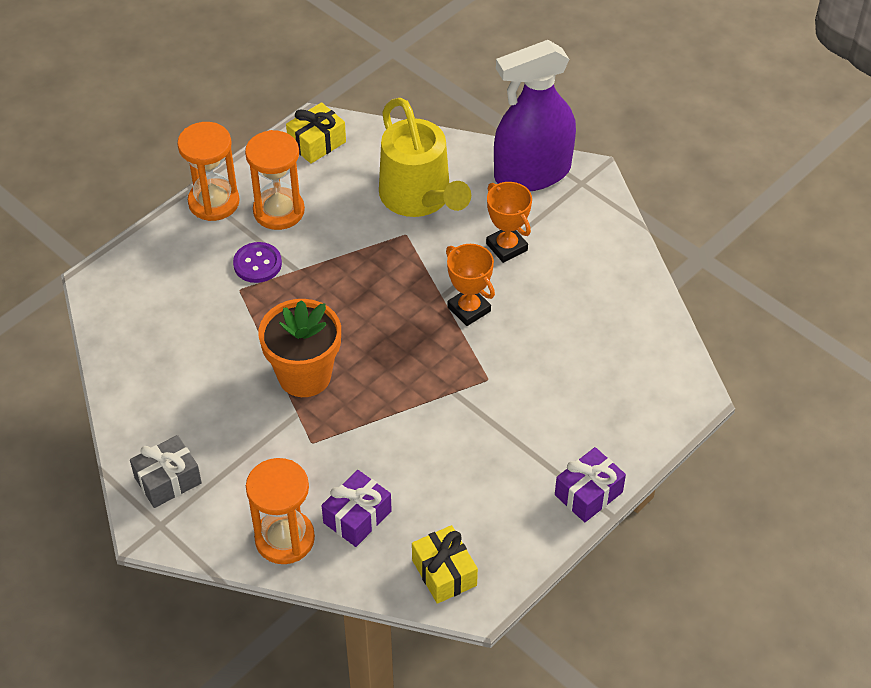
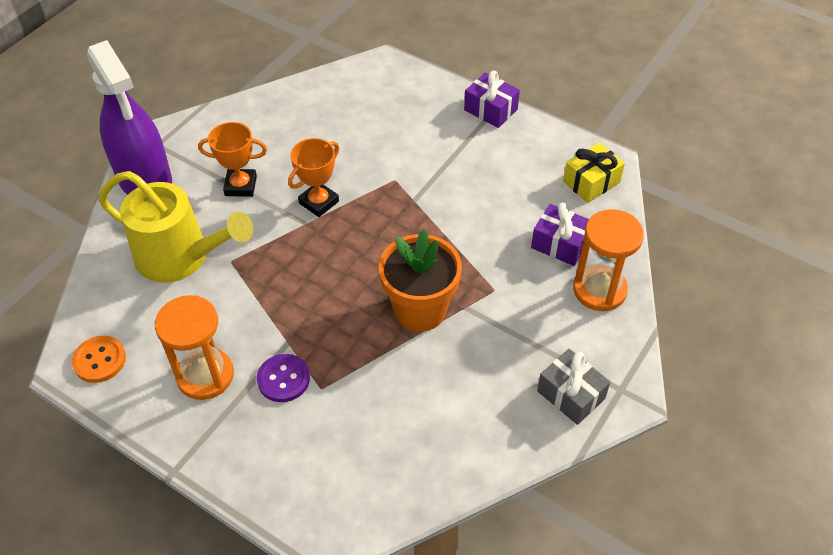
camera: 100 degrees left, 0 degrees up
orange hourglass [177,122,240,221] -> none
yellow gift [286,102,346,164] -> orange button [72,336,126,383]
yellow watering can [379,98,471,217] -> yellow watering can turned 60 degrees clockwise [98,171,253,283]
orange trophy [486,182,532,263] -> orange trophy turned 45 degrees clockwise [198,122,267,197]

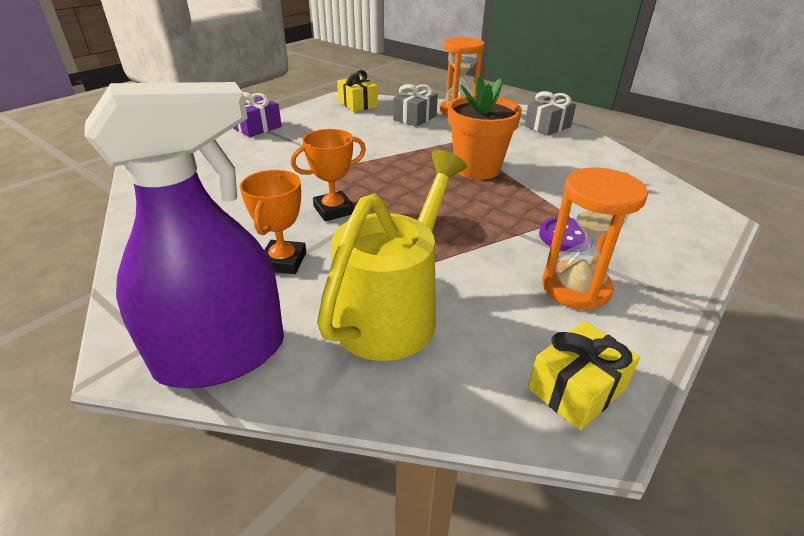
camera: 85 degrees left, 15 degrees down
orange button [72,336,126,383] -> yellow gift [528,321,640,430]
orange trophy [288,138,339,217] -> orange trophy turned 75 degrees counterclockwise [291,129,366,221]
purple gift [531,202,589,266] -> grey gift [393,84,438,127]

